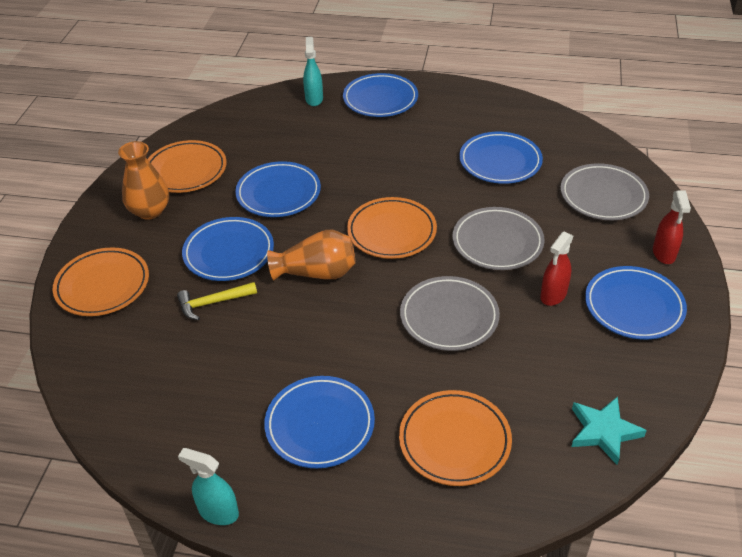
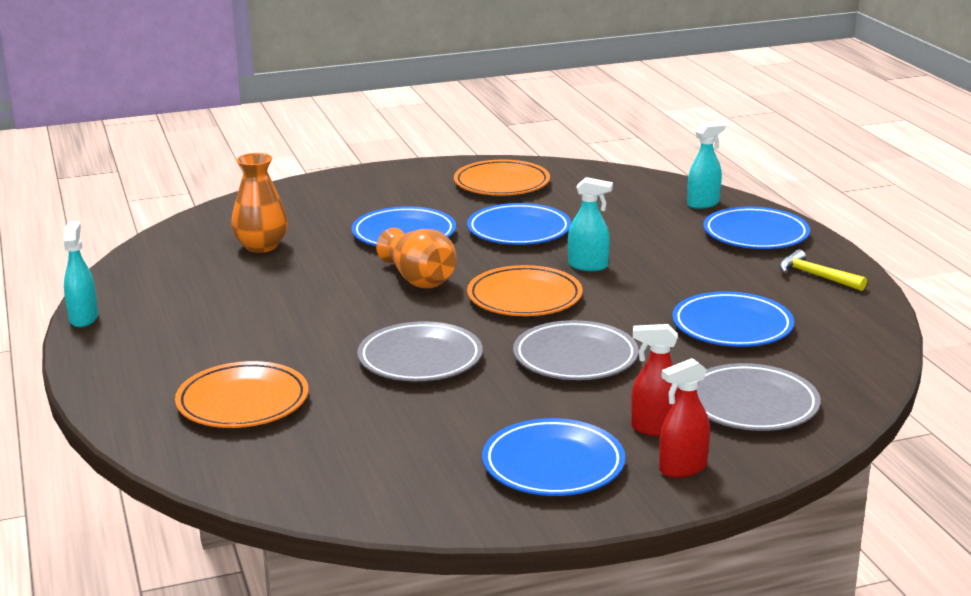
camera: 60 degrees right, 20 degrees down
orange plate [53,247,149,316] -> none
orange vase [118,141,169,220] -> orange vase moved to [231,153,288,253]
yellow hammer [177,282,257,320] -> yellow hammer moved to [779,249,867,291]
blue plate [264,376,375,468] -> none
red spray bottle [540,231,573,306] -> red spray bottle moved to [631,324,679,436]
turquoise star [571,396,647,465] -> none
none -> turquoise spray bottle [568,177,613,271]

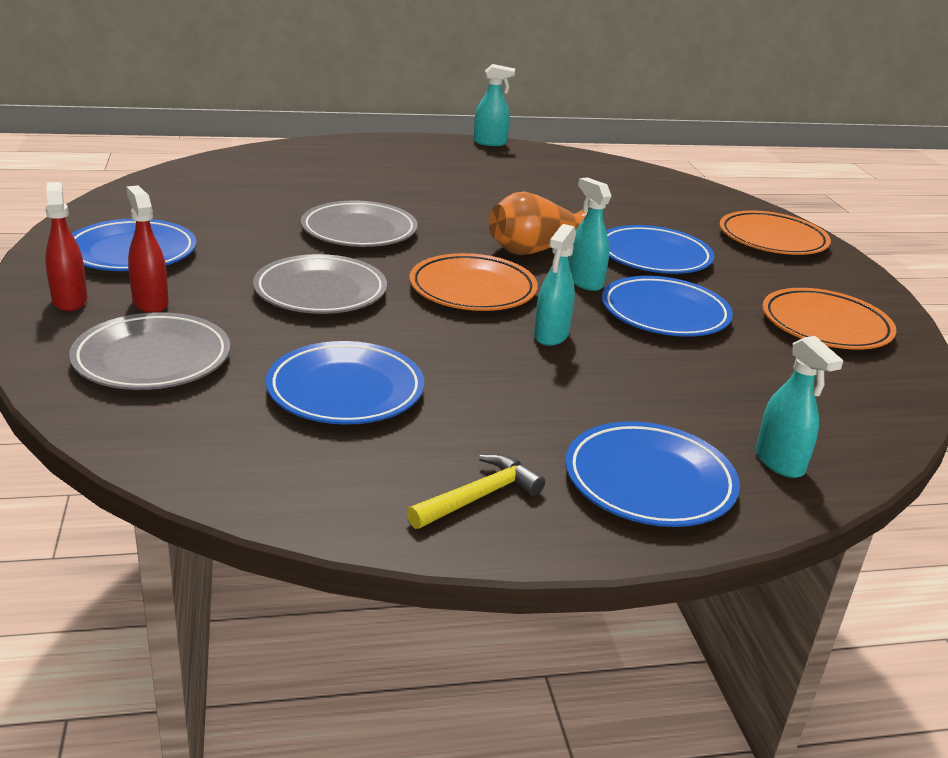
camera: 95 degrees right, 5 degrees up
orange plate [175,361,308,428] -> orange plate moved to [720,211,831,255]
orange vase [231,153,288,253] -> none
red spray bottle [631,324,679,436] -> red spray bottle turned 45 degrees counterclockwise [126,185,169,313]
none -> turquoise spray bottle [569,177,611,291]

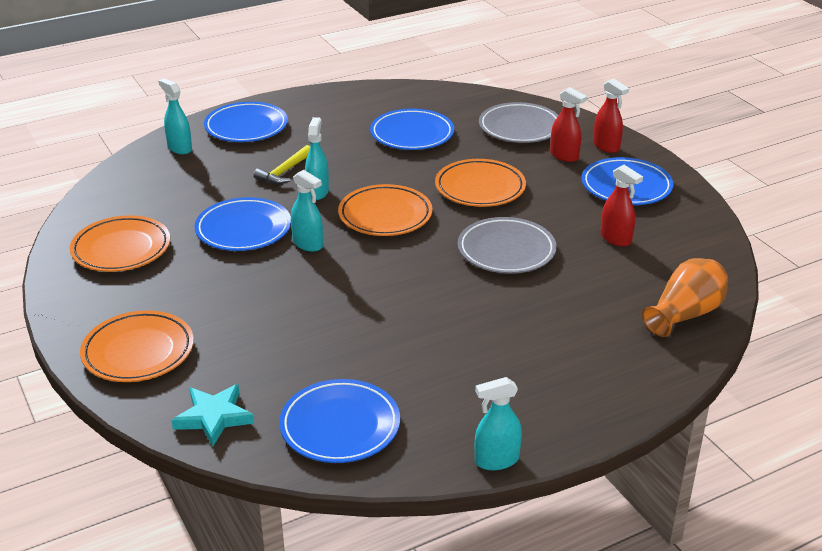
camera: 165 degrees right, 5 degrees up
grey plate [253,254,387,314] -> orange plate [435,159,526,207]
yellow hammer [407,454,545,529] -> yellow hammer moved to [254,145,310,184]
orange vase [489,192,589,255] -> orange vase moved to [642,258,728,337]
blue plate [606,225,714,274] -> blue plate moved to [279,379,400,463]
none -> turquoise star [171,384,254,446]
none -> red spray bottle [601,165,643,247]

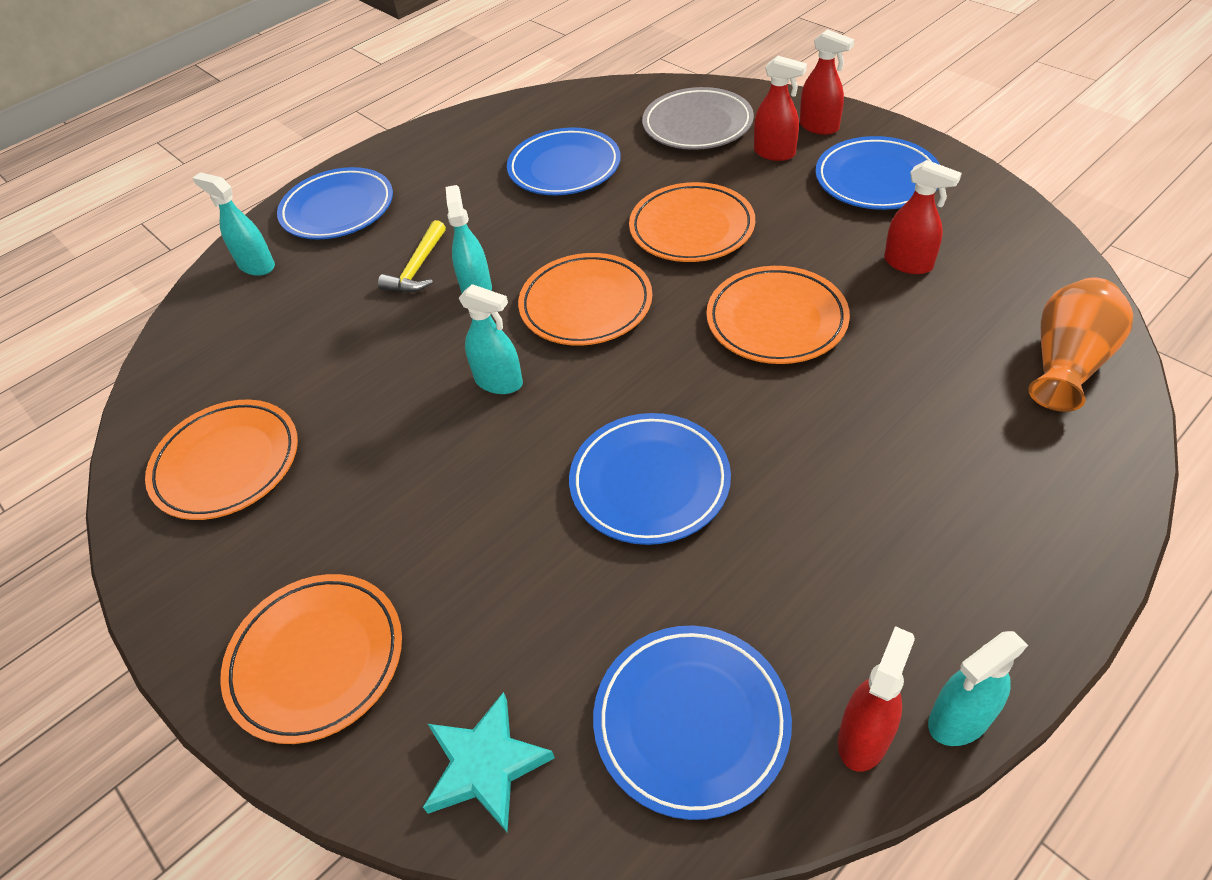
camera: 10 degrees left, 15 degrees up
blue plate [195,197,291,251] -> blue plate moved to [569,413,731,545]
grey plate [458,217,557,274] -> orange plate [707,266,850,364]
none -> red spray bottle [838,626,915,772]

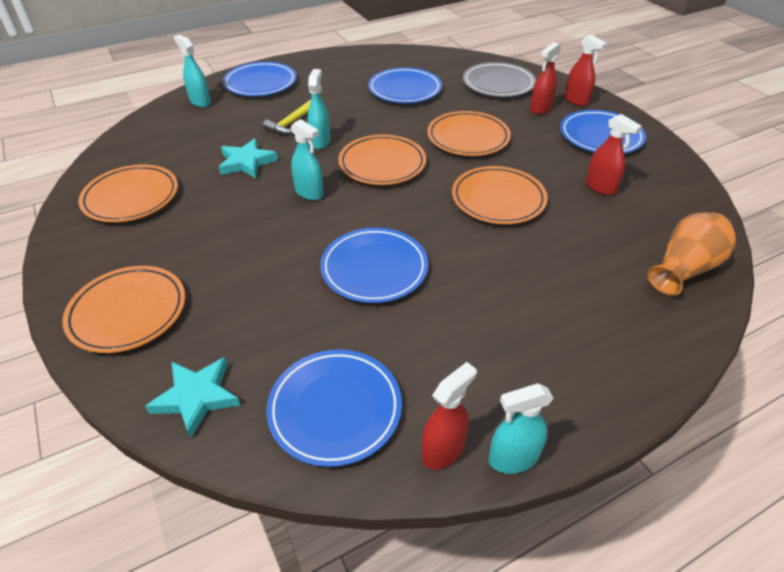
camera: 10 degrees right, 5 degrees down
red spray bottle [754,56,807,161] -> red spray bottle turned 90 degrees clockwise [530,42,561,114]
none -> turquoise star [219,138,278,179]

